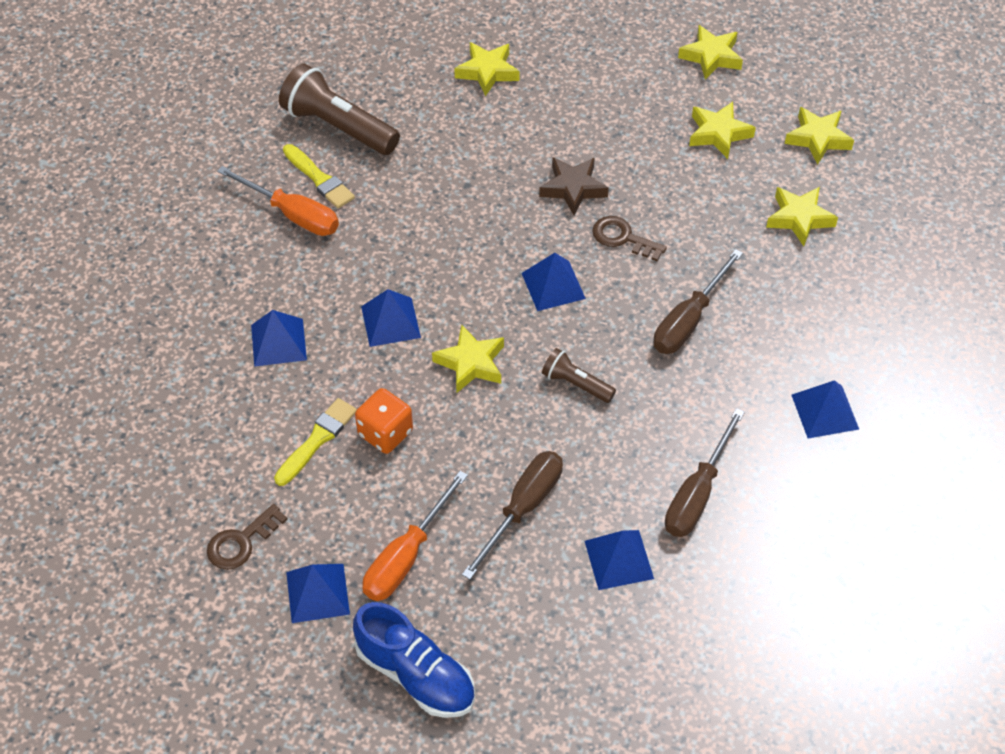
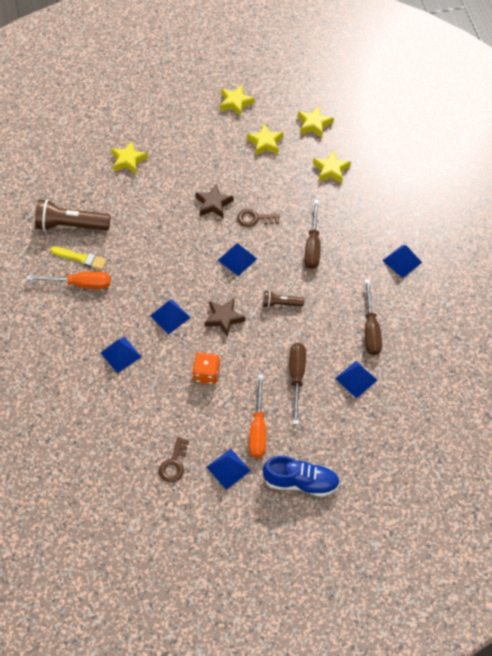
camera: 30 degrees left, 5 degrees up
yellow brush [274,398,357,486] -> none
yellow star [432,325,504,393] -> brown star [205,298,246,337]

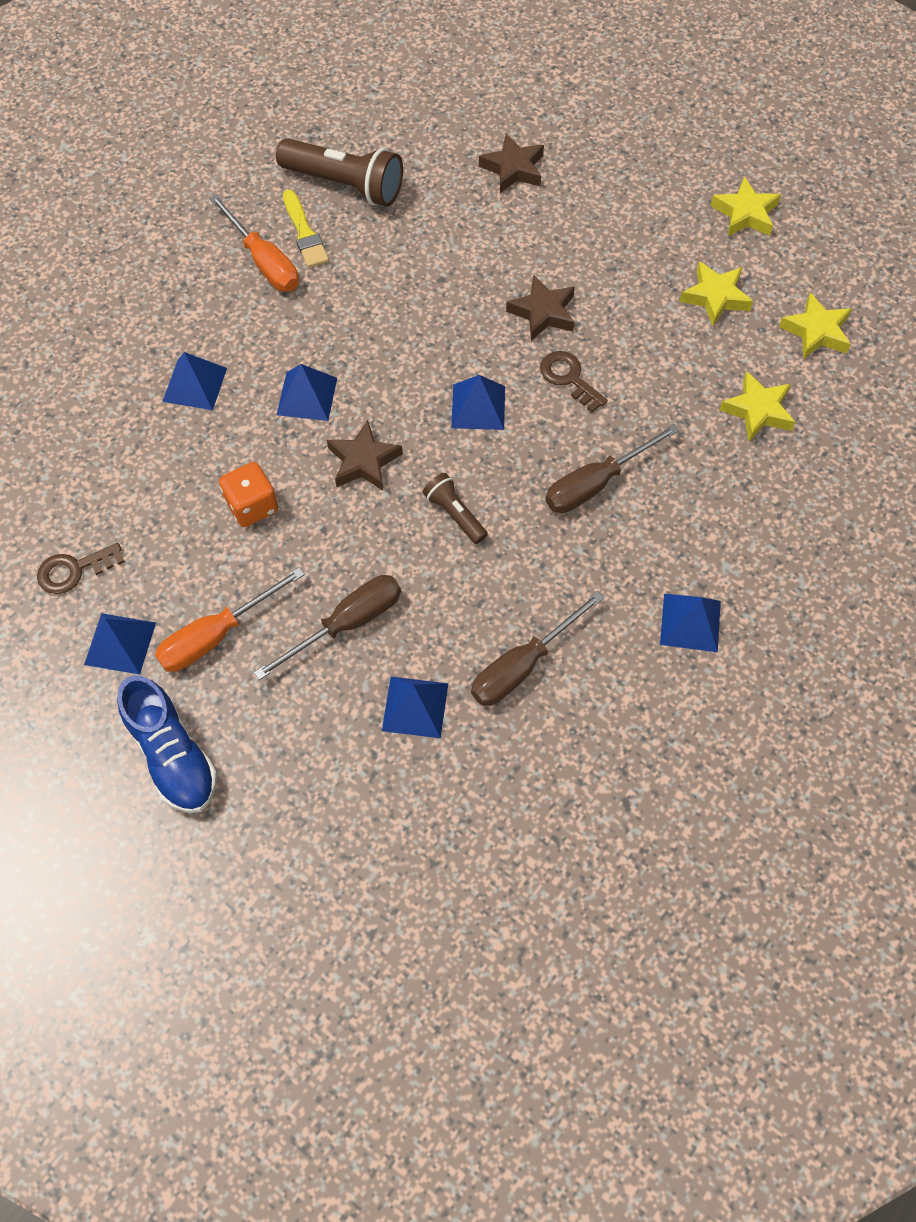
camera: 50 degrees right, 5 degrees up
brown flashlight [35,199,110,231] -> brown flashlight turned 150 degrees clockwise [276,138,403,207]
yellow star [111,141,148,174] -> brown star [479,133,544,193]

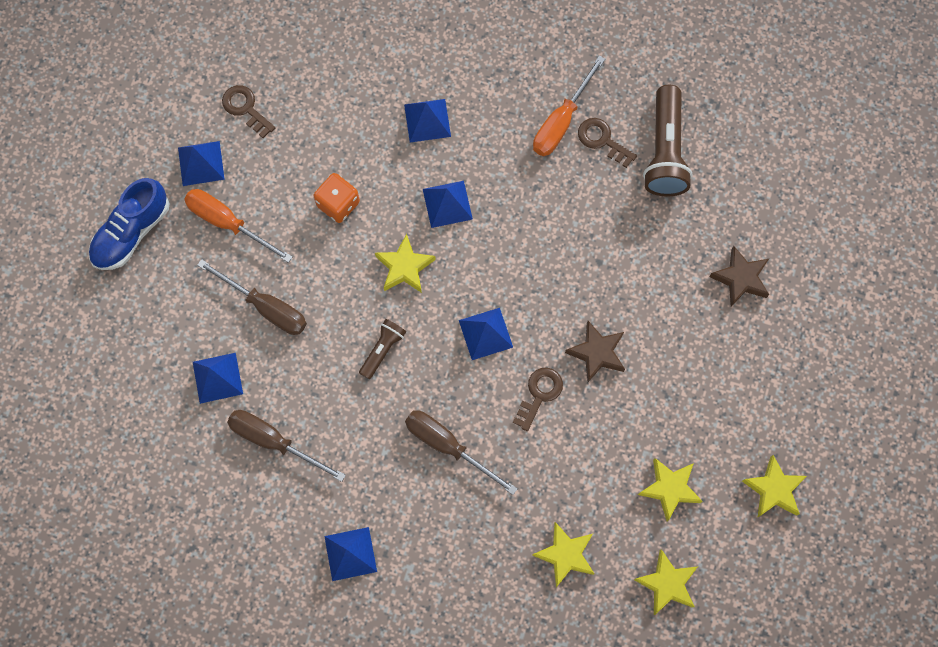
camera: 70 degrees right, 10 degrees up
yellow brush [283,190,329,268] -> brown key [578,118,637,168]
brown star [327,420,403,491] -> yellow star [375,233,436,293]

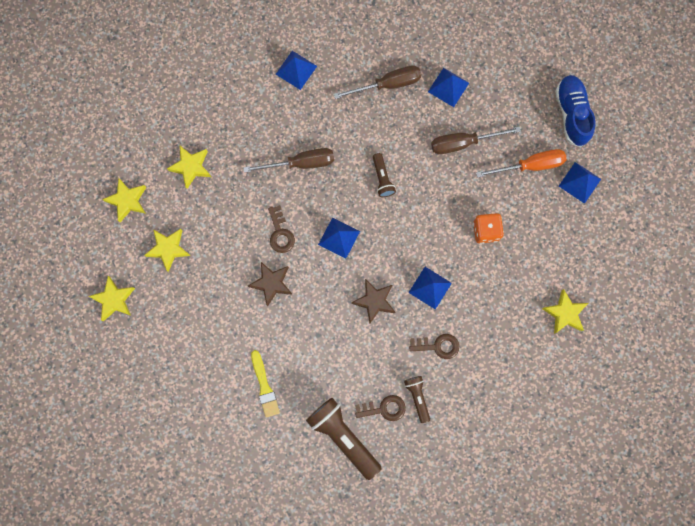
camera: 135 degrees right, 5 degrees up
brown key [222,85,275,138] -> brown key moved to [409,334,459,359]
yellow star [375,233,436,293] -> yellow star moved to [542,289,588,334]
blue pyramid [404,99,451,143] -> none
orange screwdriver [533,56,605,156] -> brown flashlight [404,376,430,423]
brown star [709,246,769,306] -> brown star moved to [351,279,395,323]
none -> yellow brush [251,350,280,418]

